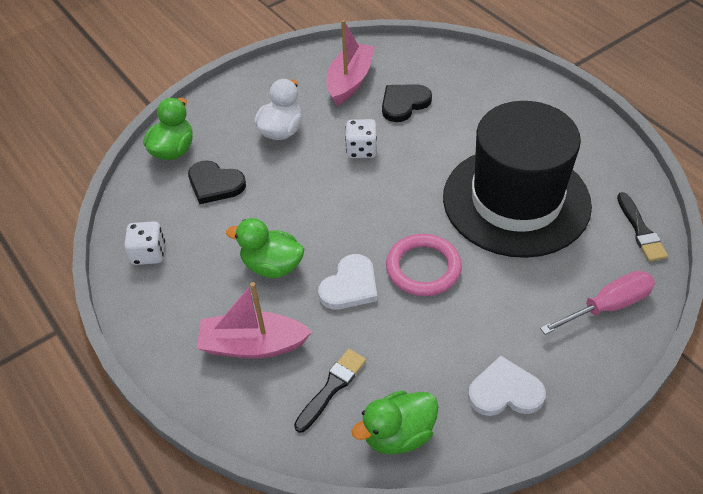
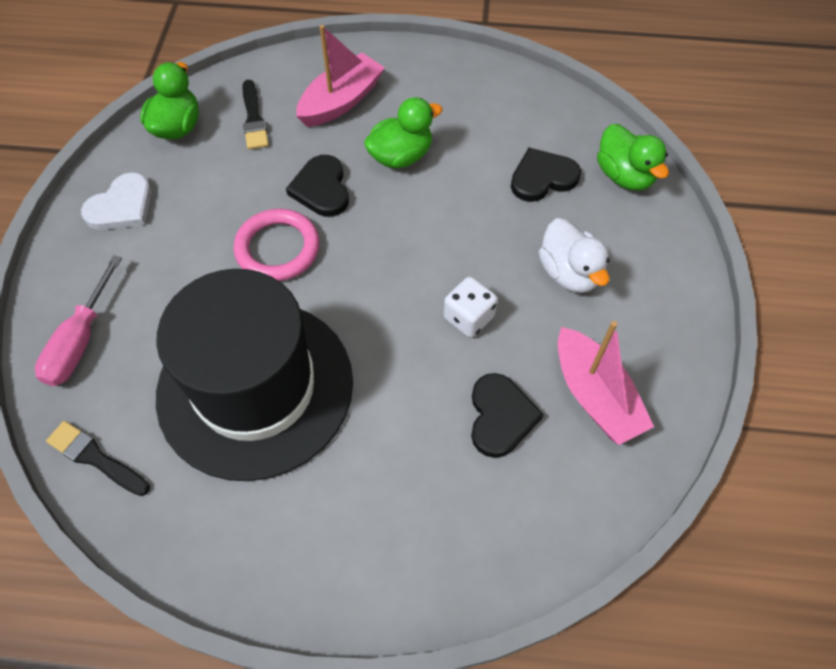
camera: 130 degrees right, 10 degrees up
white dice [124,221,165,265] -> none
white heart [318,254,377,309] -> black heart [286,155,349,217]

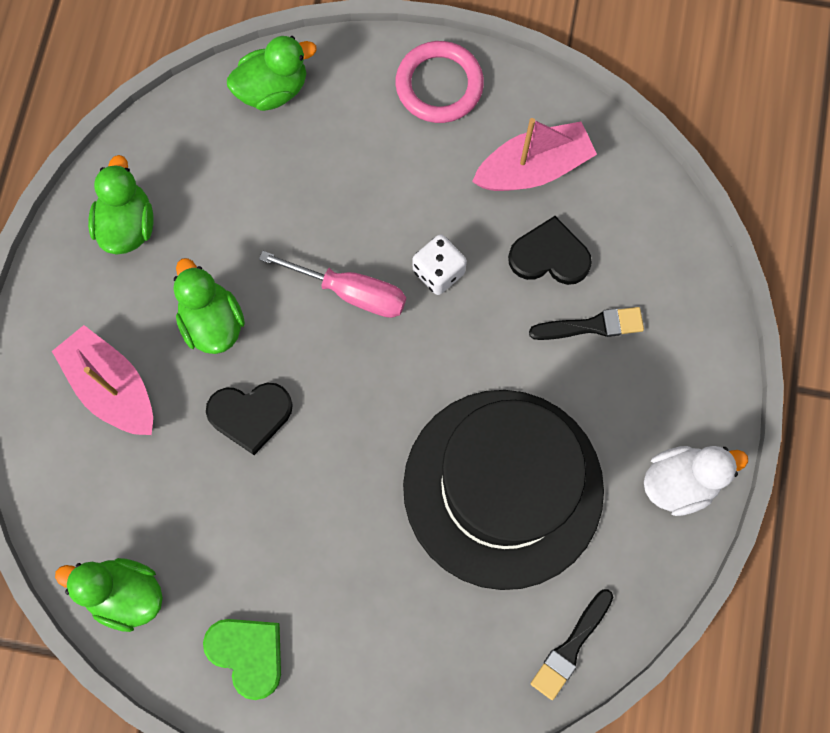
camera: 85 degrees left, 15 degrees up
pink screwdriver [35,255,122,386] -> pink screwdriver moved to [259,251,406,318]
white heart [81,172,152,230] -> green heart [203,619,281,700]
pink ring [234,209,320,281] -> pink ring moved to [395,41,484,123]
black brush [242,80,269,150] -> black brush moved to [529,307,644,340]
black heart [511,148,581,202] -> none
white duck [538,218,610,293] -> white duck moved to [644,446,748,516]
none -> green duck [88,155,154,255]

